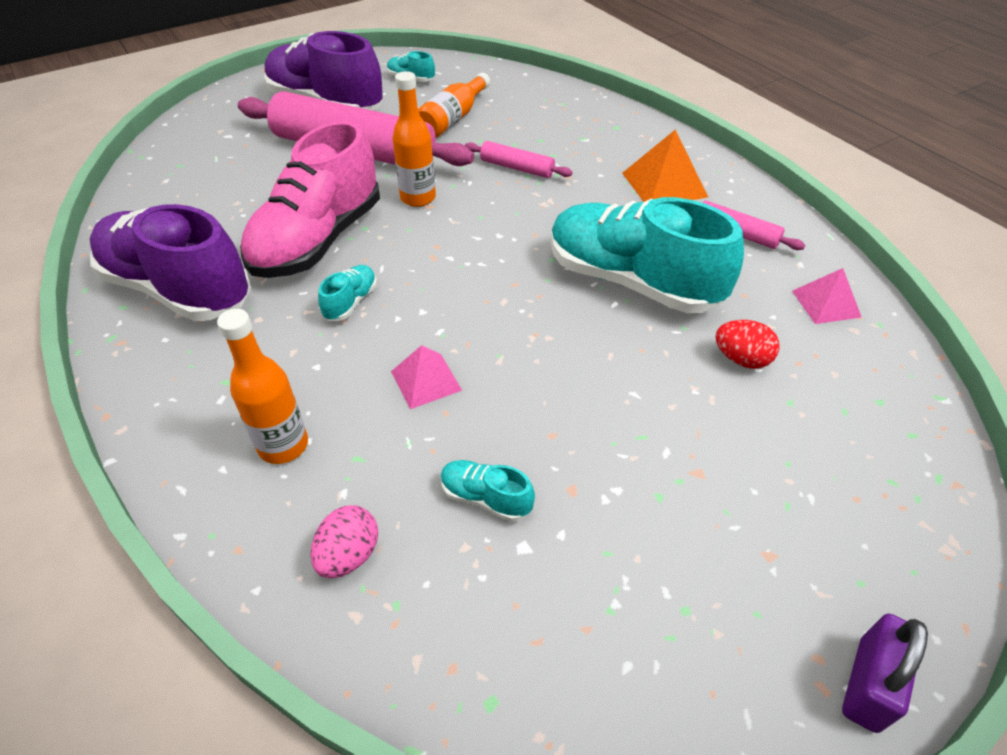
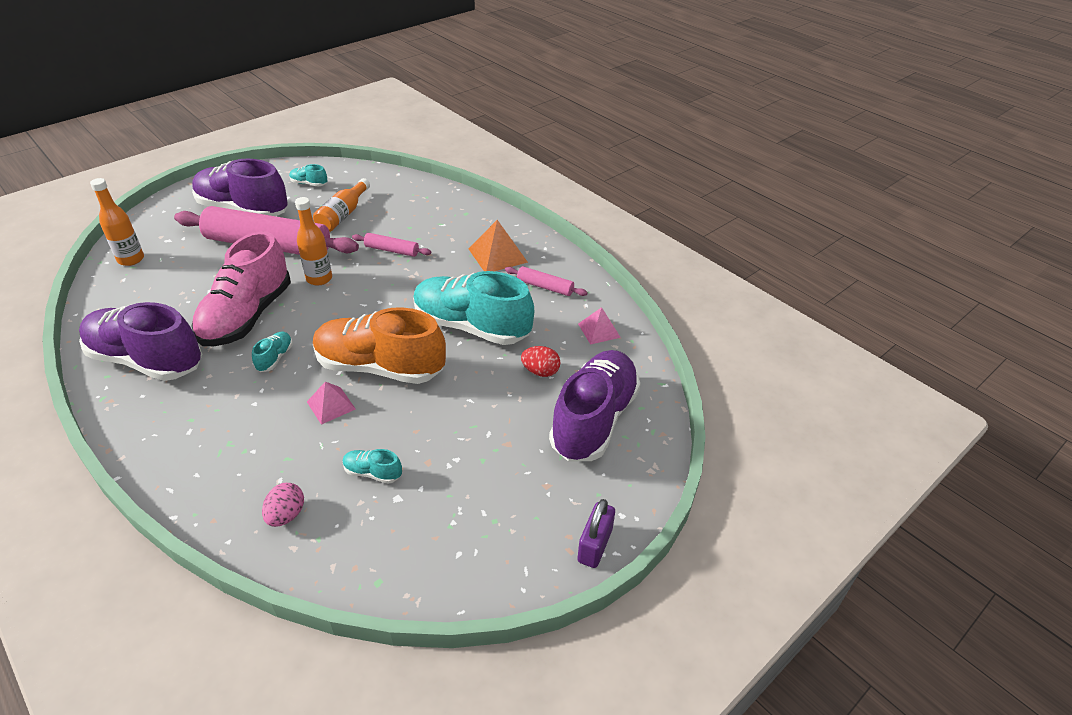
camera: 10 degrees left, 5 degrees down
orange bottle [217,309,308,464] -> orange bottle moved to [90,178,144,266]
none -> orange shoe [313,307,446,384]
none -> purple shoe [549,350,640,462]

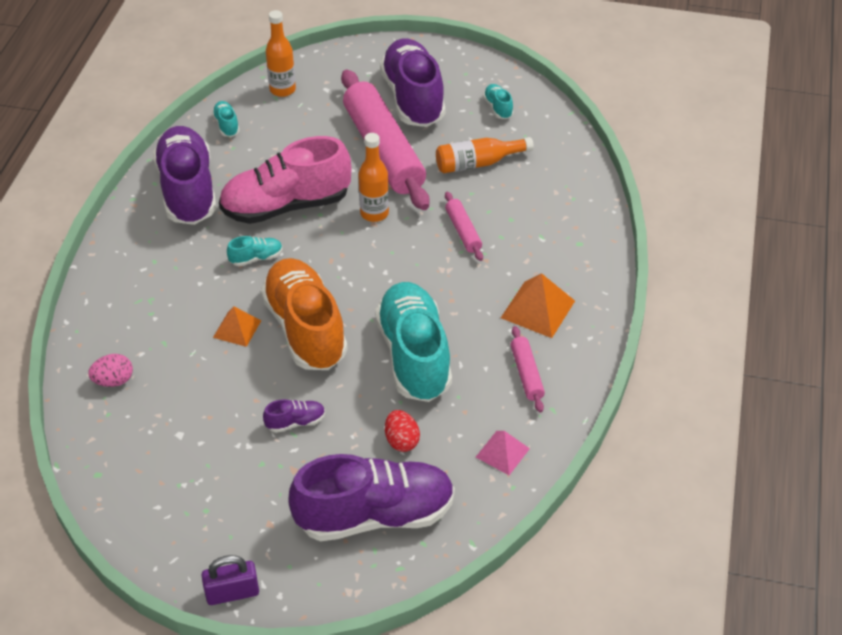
camera: 55 degrees right, 5 degrees up
pink pyramid [307,382,356,425] -> orange pyramid [213,306,261,347]
turquoise shoe [343,449,402,484] -> turquoise shoe moved to [212,101,240,137]
none -> purple shoe [263,399,325,433]

